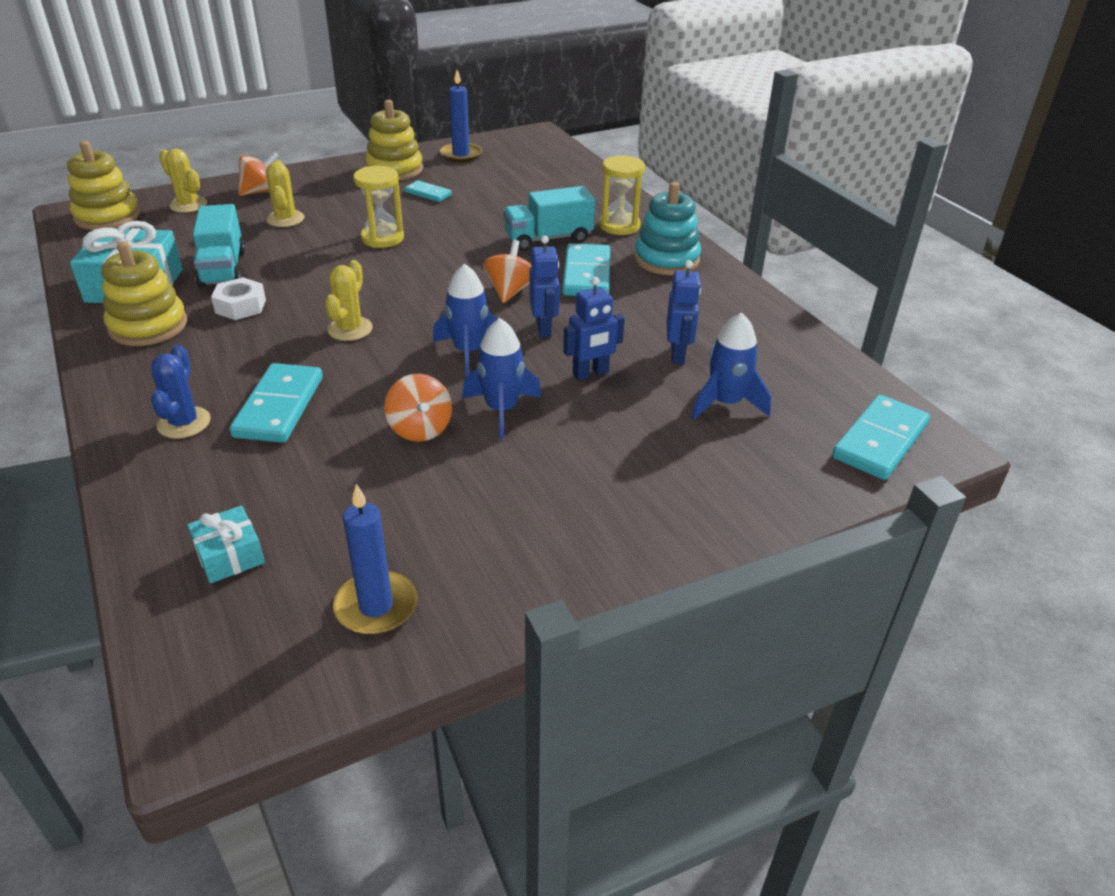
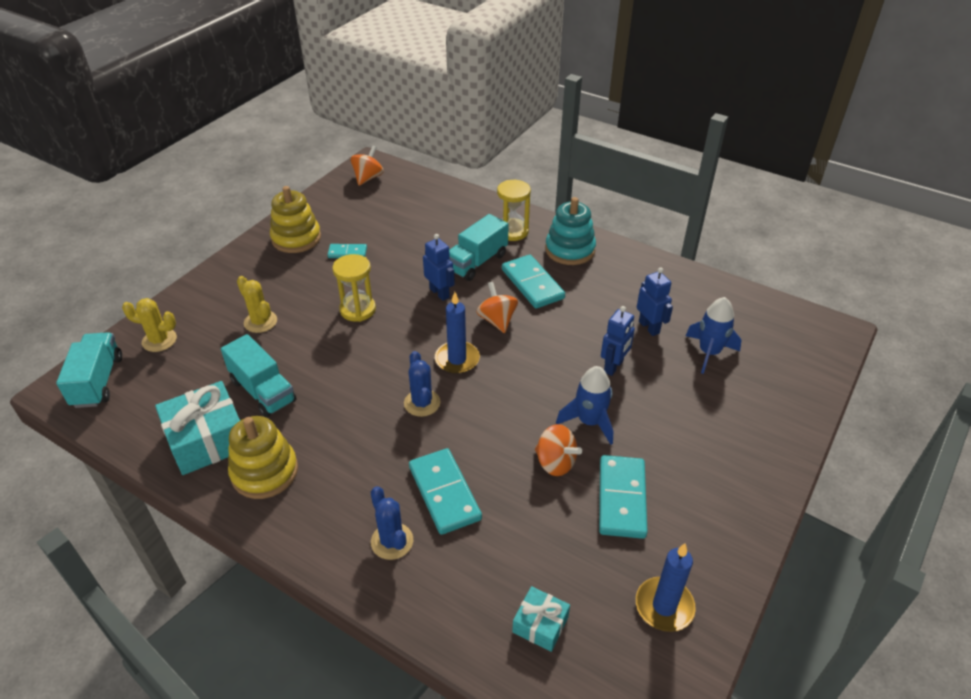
camera: 30 degrees left, 5 degrees up
yellow stacking toy [67,141,140,230] -> turquoise truck [56,332,122,408]
white nut [211,277,266,320] -> none
orange spinning top [238,152,280,196] -> orange spinning top moved to [350,145,384,186]
yellow cactus [325,260,373,341] -> blue cactus [404,351,440,417]
blue rocket [433,264,497,377] -> none
blue candle [440,70,482,162] -> blue candle moved to [435,292,480,374]
blue robot [530,236,560,338] -> blue robot moved to [423,234,455,301]
turquoise domino [832,395,930,480] -> turquoise domino moved to [599,455,648,539]

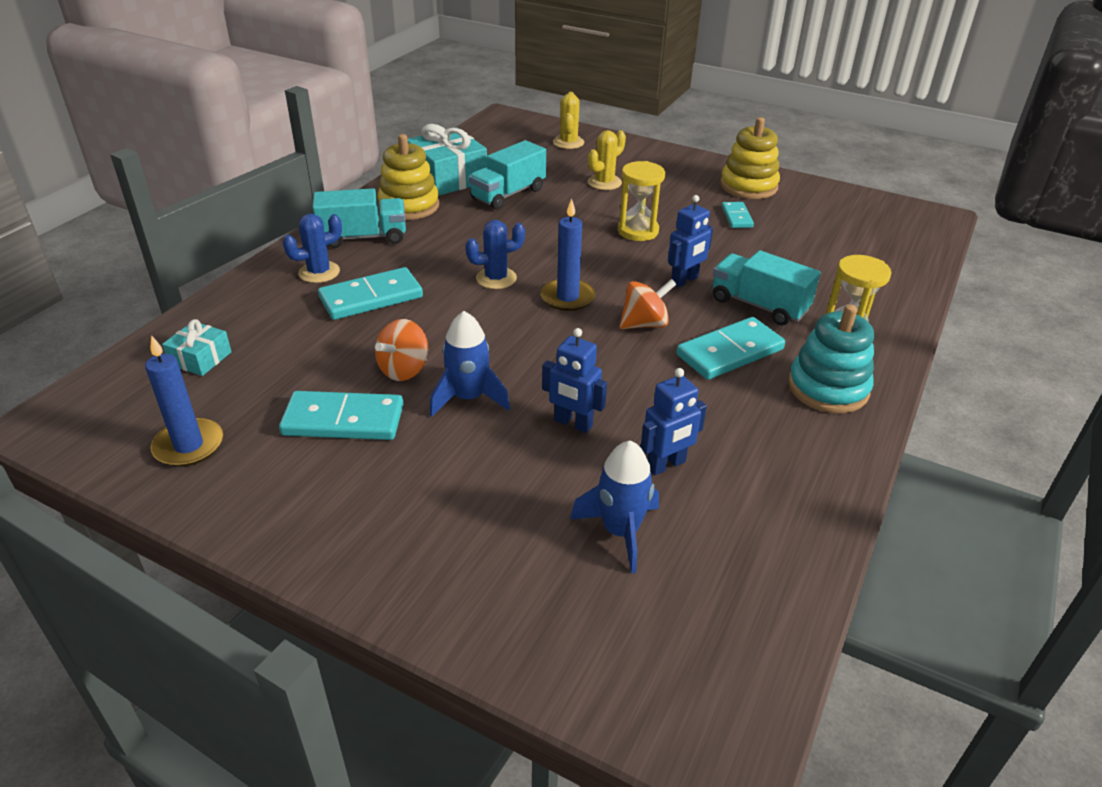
camera: 85 degrees right, 5 degrees down
turquoise truck [56,332,122,408] -> turquoise truck moved to [313,188,406,248]
orange spinning top [350,145,384,186] -> none

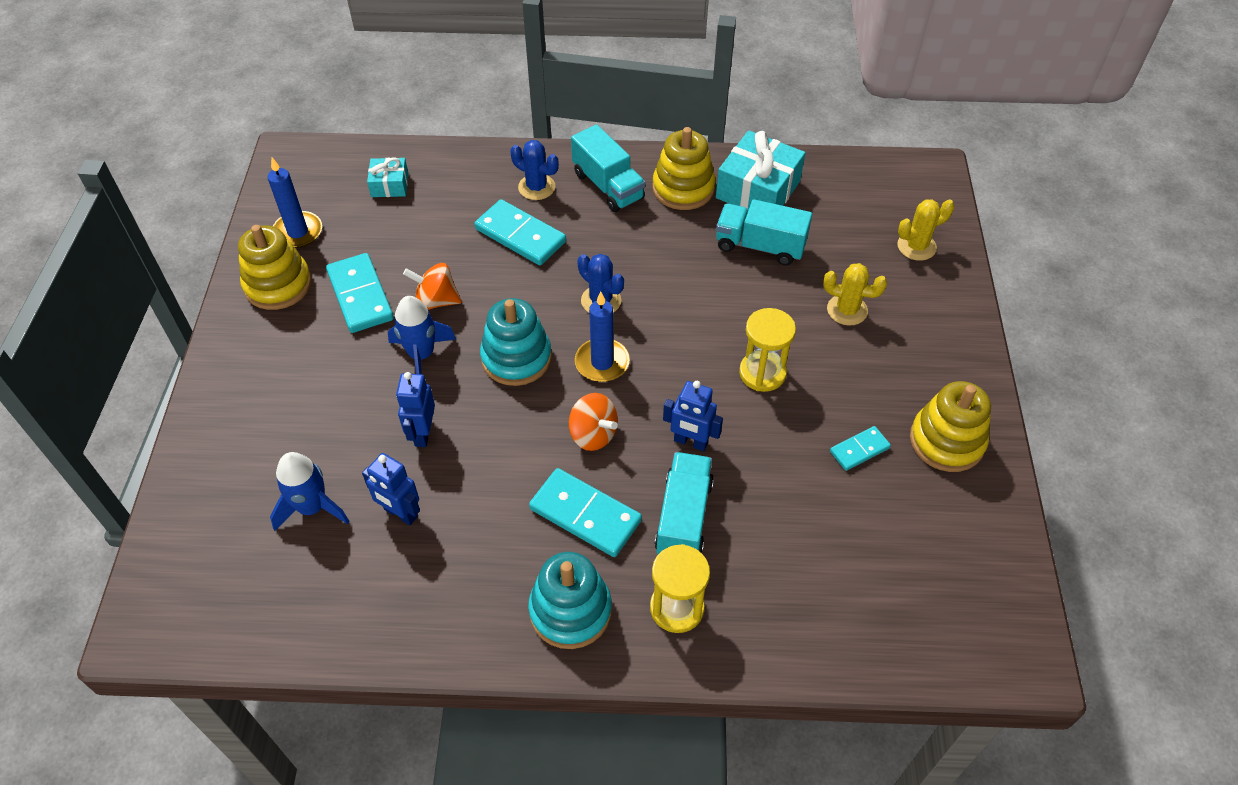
camera: 65 degrees right, 15 degrees up
none -> yellow stacking toy [238,225,312,310]
none -> turquoise stacking toy [480,298,552,386]

